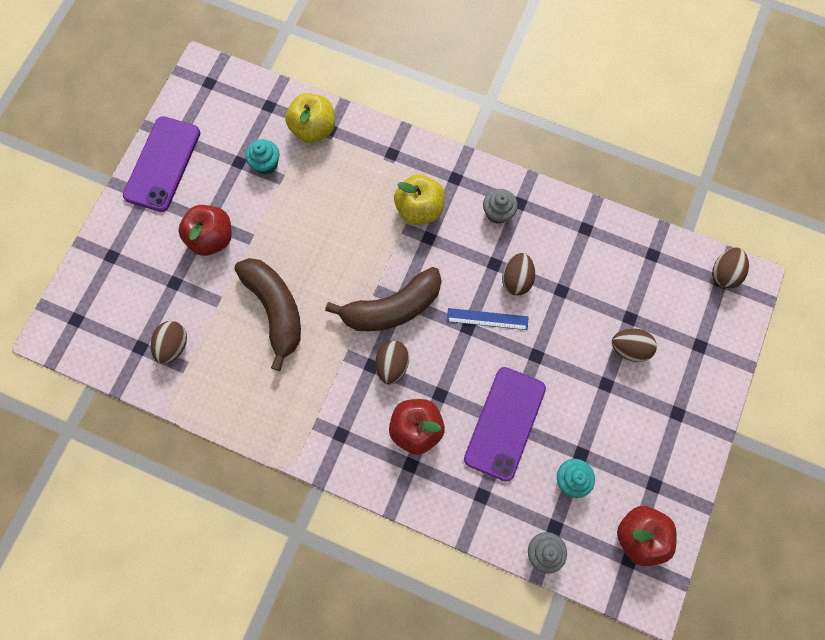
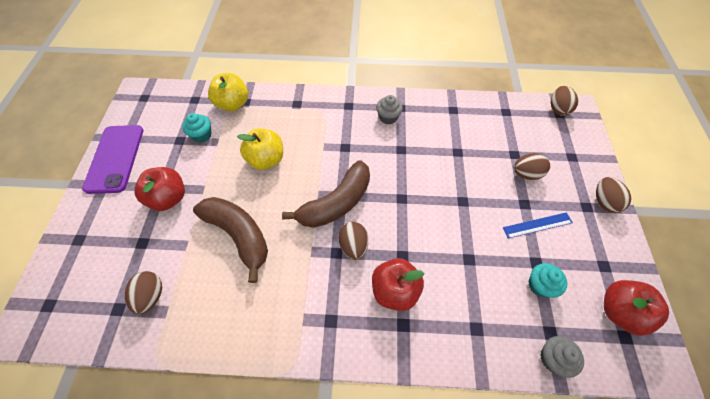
camera: 20 degrees left, 15 degrees down
yellow apple [394,174,445,225] -> yellow apple moved to [237,128,283,170]
blue ruler [447,308,529,330] -> blue ruler moved to [503,212,573,238]
purple phone [464,367,546,482] -> none
brown egg [502,253,535,296] -> brown egg moved to [596,177,631,213]

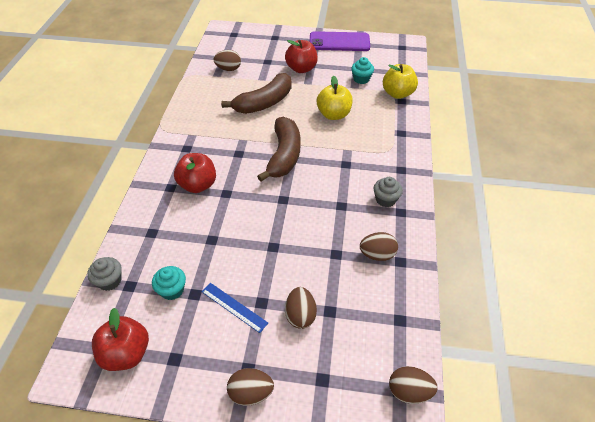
camera: 95 degrees right, 10 degrees down
brown banana [282,160,370,228] -> brown banana turned 135 degrees counterclockwise [257,117,300,182]
brown egg [338,222,368,260] -> brown egg moved to [360,232,398,261]
blue ruler [503,212,573,238] -> blue ruler turned 45 degrees counterclockwise [202,283,268,333]

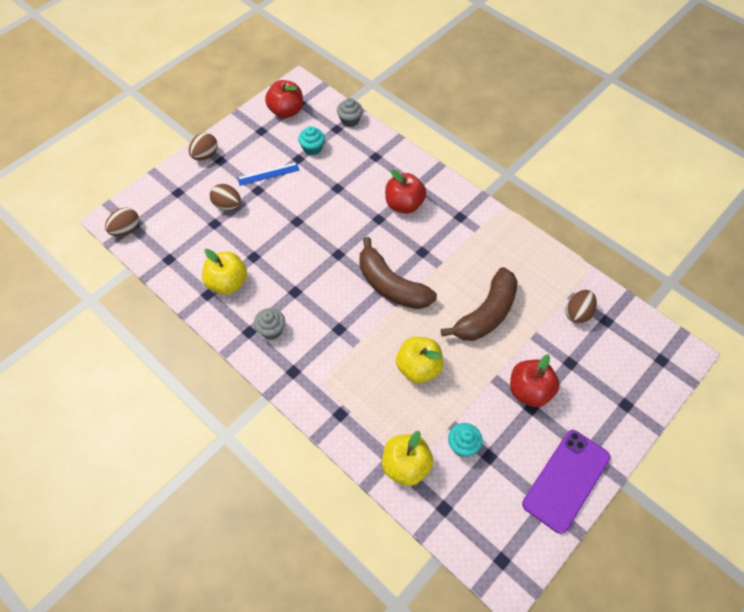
camera: 125 degrees right, 10 degrees up
brown banana [221,73,291,114] -> brown banana turned 135 degrees counterclockwise [441,267,518,341]
brown egg [360,232,398,261] -> yellow apple [202,249,247,295]

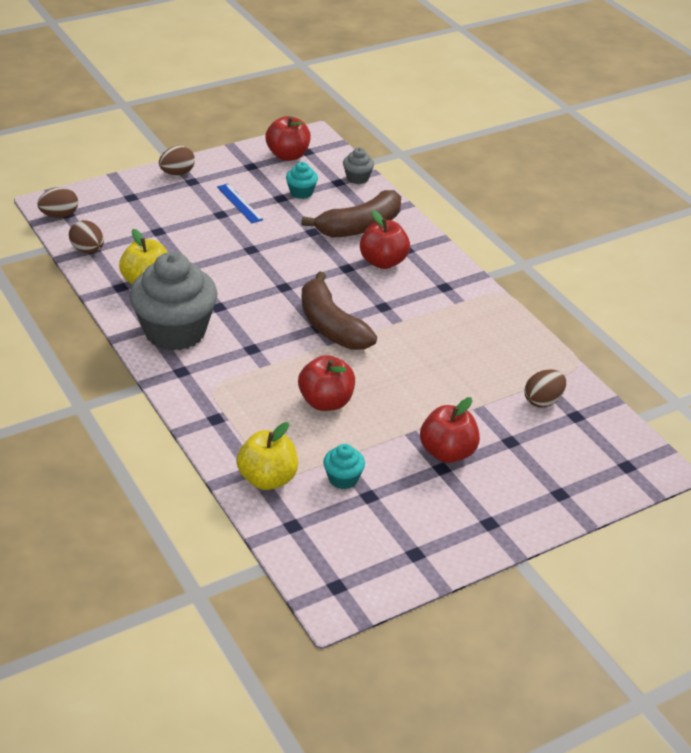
camera: 15 degrees right, 20 degrees down
brown egg [210,184,241,211] -> brown egg moved to [69,220,104,253]
blue ruler [237,162,299,186] -> blue ruler turned 60 degrees clockwise [217,184,263,223]
grey cupcake [254,308,285,340] -> grey cupcake [129,252,218,351], size x2.33
yellow apple [396,336,443,383] -> red apple [298,355,355,411]
brown banana [441,267,518,341] -> brown banana moved to [301,190,401,237]
purple phone [522,430,610,534] -> none

